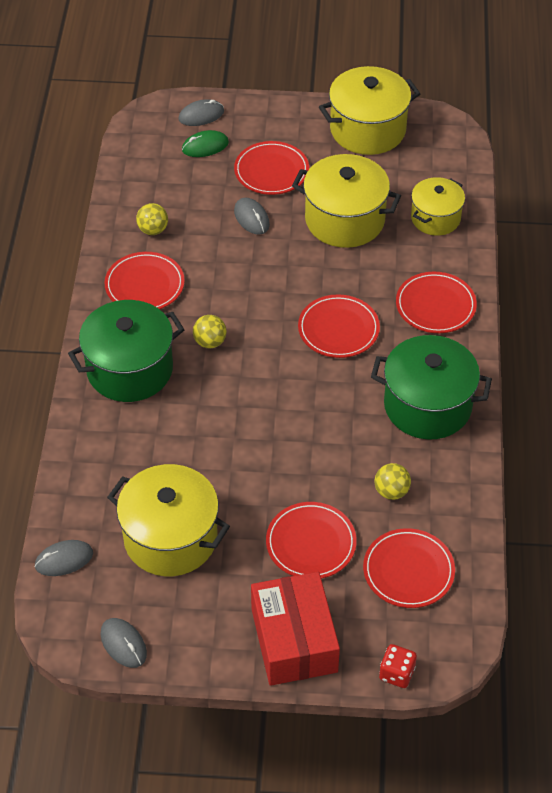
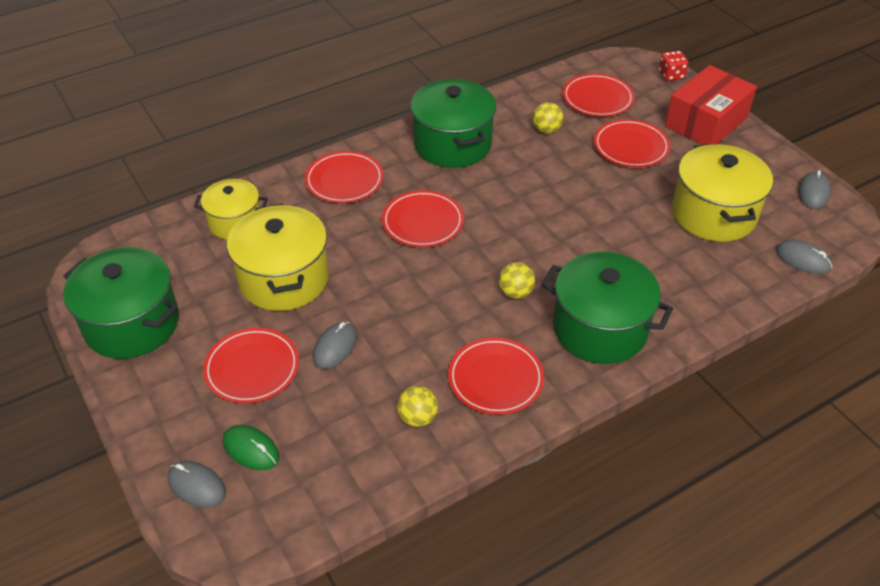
camera: 125 degrees left, 5 degrees down
yellow pot [319,66,420,155] -> green pot [63,247,179,359]

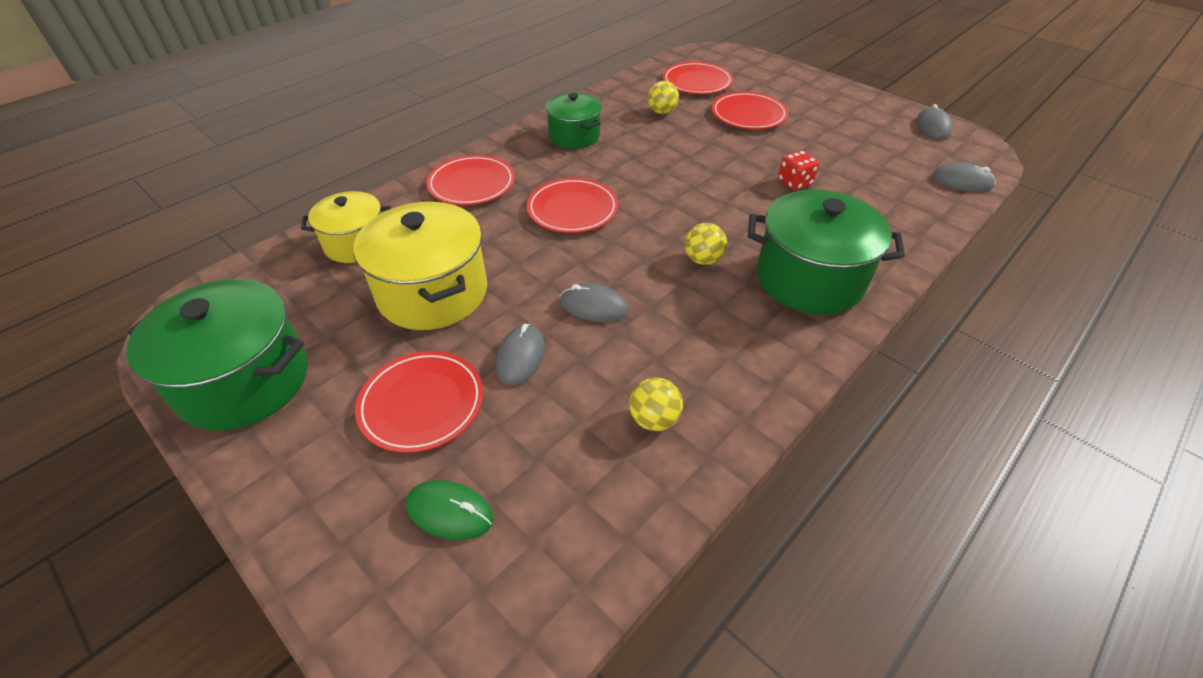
camera: 15 degrees left, 0 degrees up
grey mouse [167,461,226,508] -> grey mouse moved to [560,283,628,322]
green pot [410,79,496,168] -> green pot [545,93,602,149], size x0.63
red plate [448,337,544,415] -> none
red dice [659,51,689,81] -> red dice moved to [778,151,819,190]
red box [665,65,757,145] -> none
yellow pot [672,144,773,242] -> none

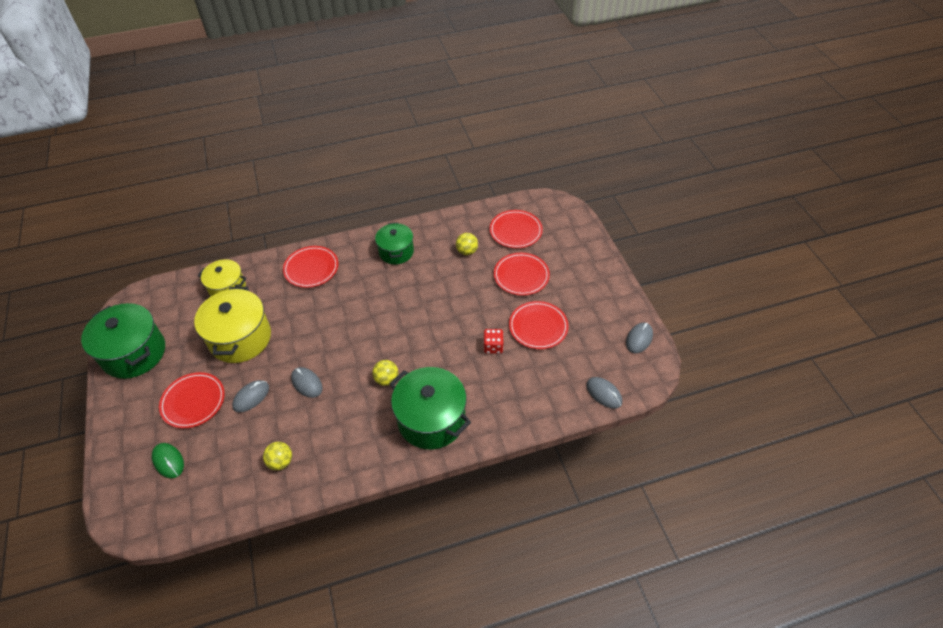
camera: 30 degrees right, 5 degrees up
red plate [527,178,619,233] -> red plate moved to [509,301,569,349]

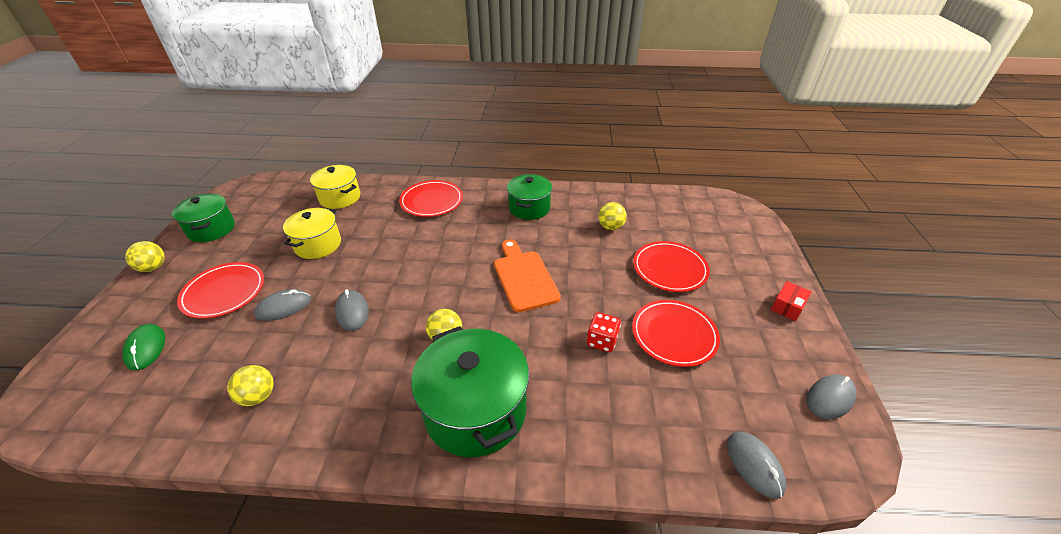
camera: 20 degrees right, 10 degrees down
green pot [81,303,165,379] -> green pot [172,194,235,242], size x0.63
yellow pot [194,287,271,363] -> yellow pot [283,208,341,259], size x0.63
red plate [490,210,543,248] -> none
none -> yellow ball [125,241,165,272]
none -> orange cutting board [494,239,561,312]
none -> red box [771,281,812,321]

